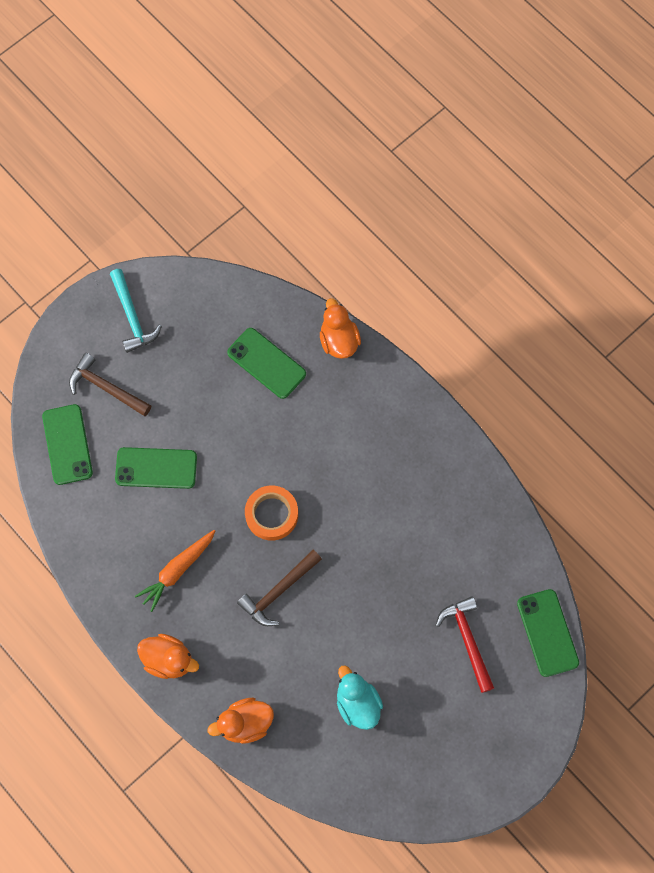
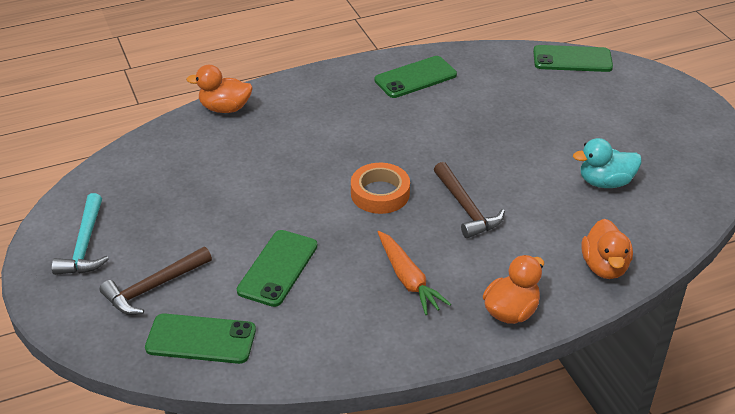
camera: 70 degrees left, 30 degrees down
turquoise hammer [110,269,162,353] -> turquoise hammer turned 90 degrees clockwise [52,193,109,275]
green phone [227,328,306,399] -> green phone moved to [374,56,457,98]
red hammer [436,596,494,693] -> none

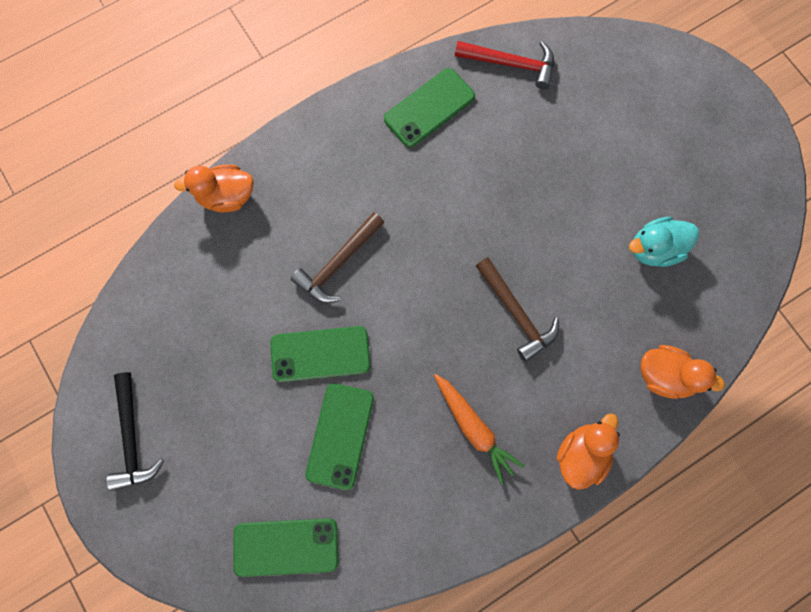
camera: 10 degrees left, 35 degrees up
turquoise hammer [52,193,109,275] -> black hammer [106,372,164,491]
brown hammer [100,247,212,315] -> brown hammer moved to [291,212,384,303]
orange tape [351,163,410,214] -> none
green phone [533,45,613,72] -> green phone moved to [270,326,370,382]
orange duck [581,219,633,279] -> orange duck turned 60 degrees counterclockwise [640,345,725,399]
none -> red hammer [455,41,554,89]

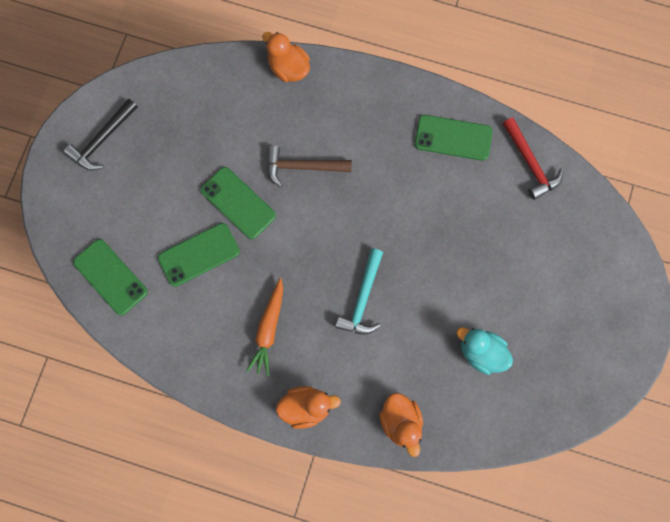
camera: 50 degrees right, 0 degrees up
brown hammer [476,257,559,362] -> turquoise hammer [335,248,383,335]

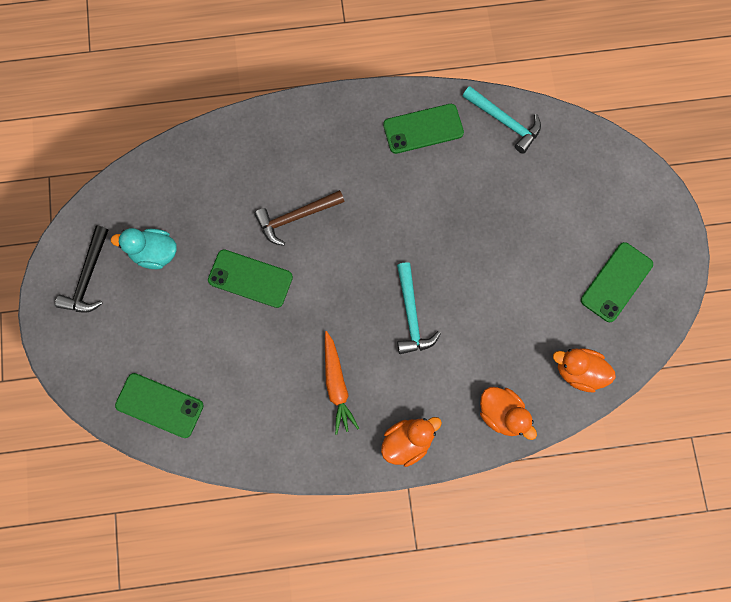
camera: 25 degrees left, 0 degrees up
green phone [158,223,240,287] -> green phone moved to [581,242,653,322]
orange duck [262,32,310,82] -> orange duck moved to [553,348,616,393]
turquoise duck [457,327,513,375] -> turquoise duck moved to [111,228,177,269]
red hammer [503,117,563,200] -> turquoise hammer [463,86,541,154]

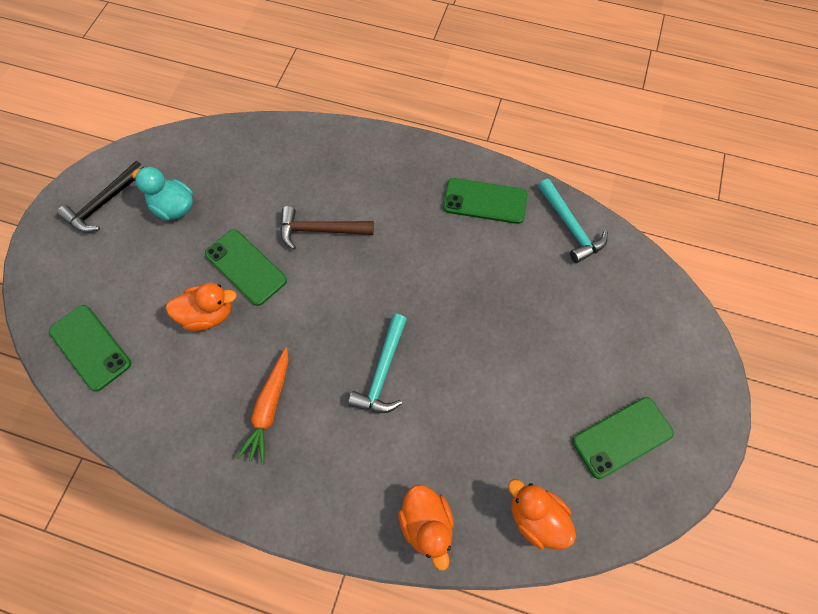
camera: 25 degrees right, 10 degrees down
orange duck [381,417,442,467] -> orange duck moved to [166,283,237,331]

